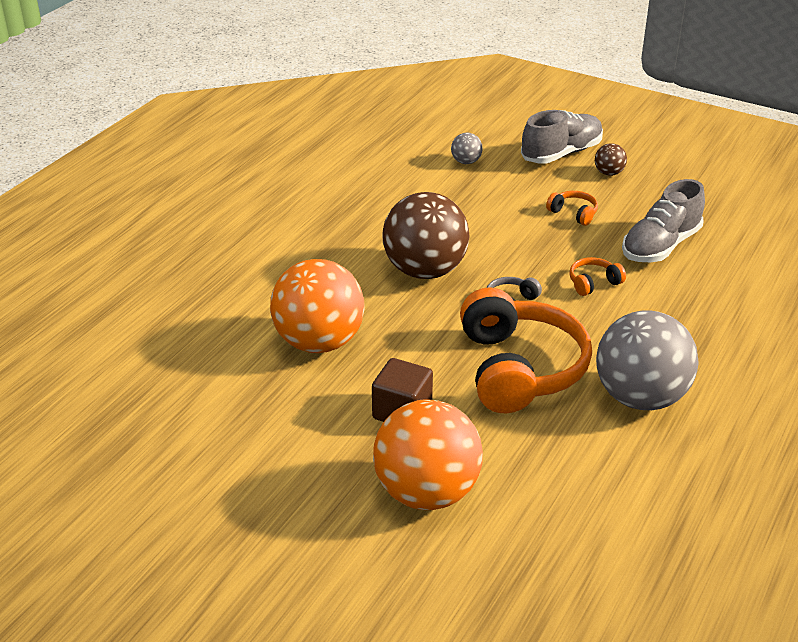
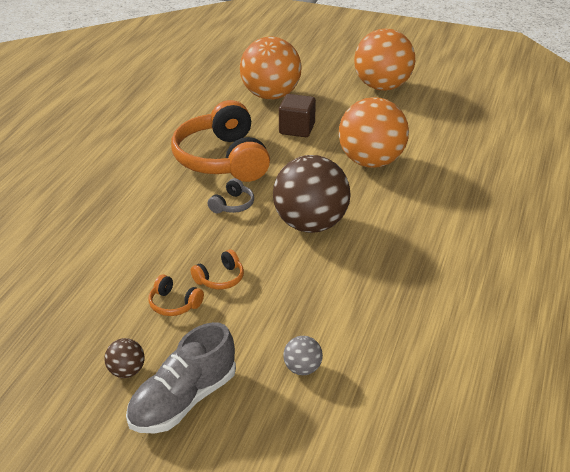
camera: 170 degrees right, 0 degrees up
orange headphones [569,257,626,296] -> orange headphones moved to [191,249,244,289]
grey ball [596,310,699,410] -> none
grey shoe [622,179,705,262] -> none
none -> orange ball [354,28,415,91]

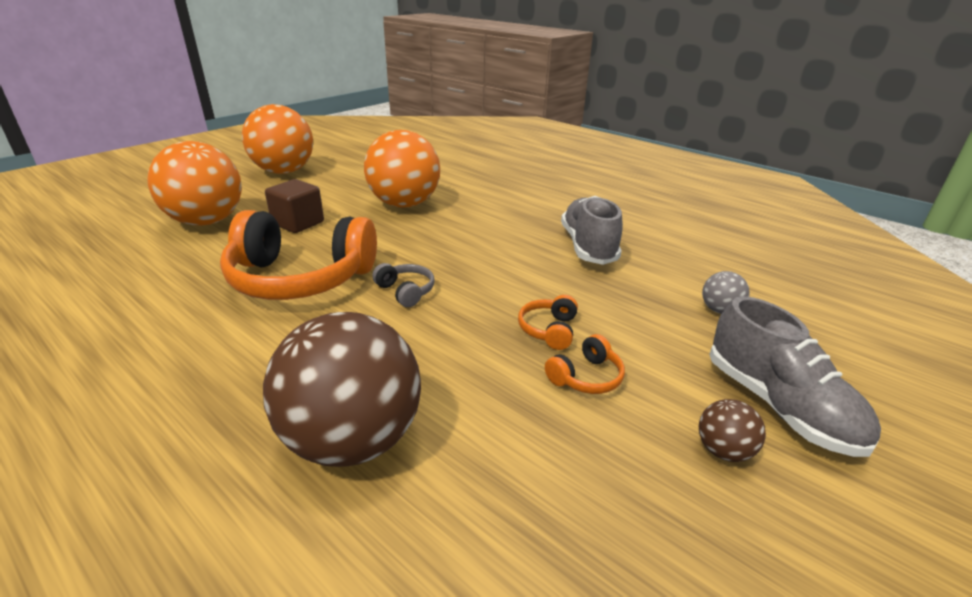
camera: 70 degrees left, 5 degrees down
orange headphones [191,249,244,289] -> orange headphones turned 150 degrees counterclockwise [518,295,578,350]
brown ball [273,155,351,233] -> brown ball moved to [263,312,421,467]
none -> grey shoe [561,196,623,265]

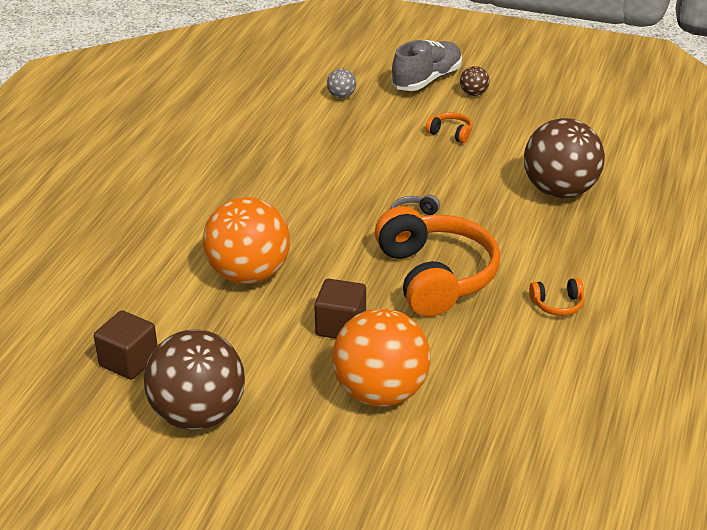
camera: 110 degrees left, 5 degrees up
orange ball [242,104,313,174] -> brown ball [144,329,245,430]
orange headphones [518,295,578,350] -> orange headphones moved to [529,278,584,316]
grey shoe [561,196,623,265] -> none
none -> brown cube [94,310,158,380]

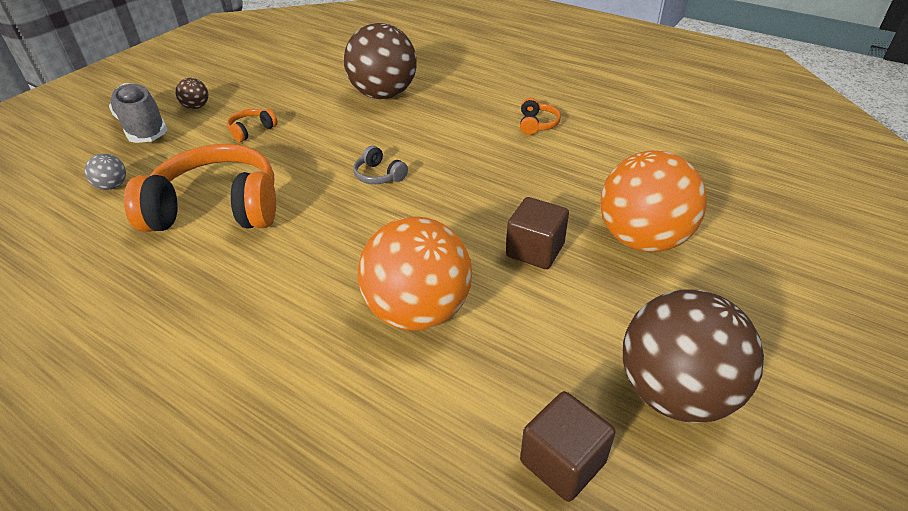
camera: 75 degrees left, 5 degrees up
orange headphones [375,206,500,317] -> orange headphones moved to [124,144,276,232]

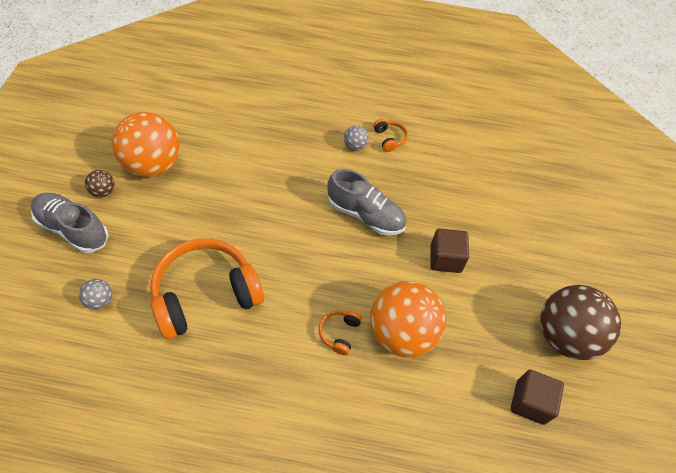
camera: 30 degrees left, 15 degrees up
orange headphones [227,109,278,142] -> orange headphones moved to [319,310,362,355]
brown ball [344,23,417,99] -> none
grey headphones [353,146,408,184] -> none
orange ball [600,151,707,252] -> orange ball moved to [112,112,180,177]
none -> grey shoe [327,169,407,236]
none -> grey ball [344,125,369,151]

